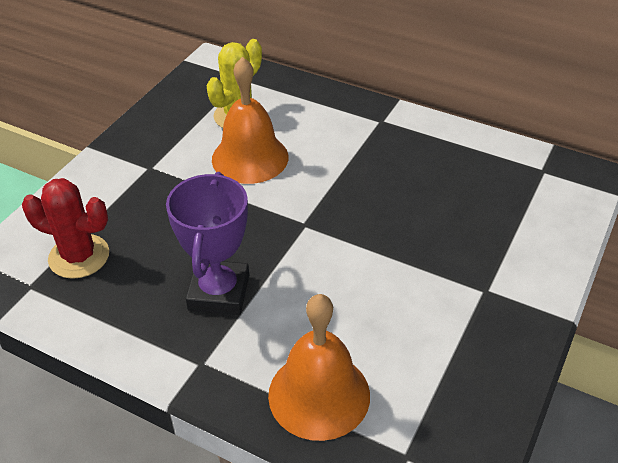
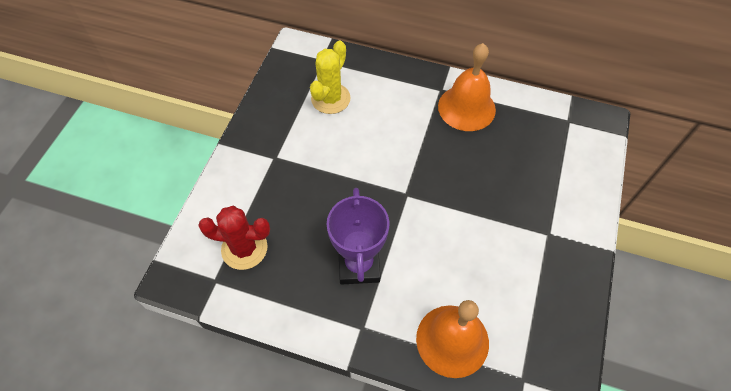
camera: 10 degrees left, 15 degrees up
orange bell [212,57,289,184] -> orange bell moved to [438,43,496,131]

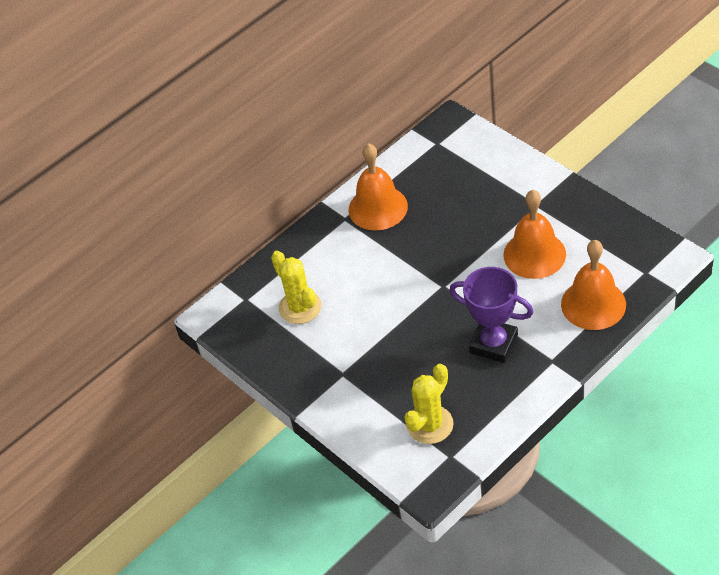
camera: 55 degrees left, 10 degrees down
red cactus [198,206,270,270] -> yellow cactus [404,364,454,444]
none -> orange bell [503,190,566,279]

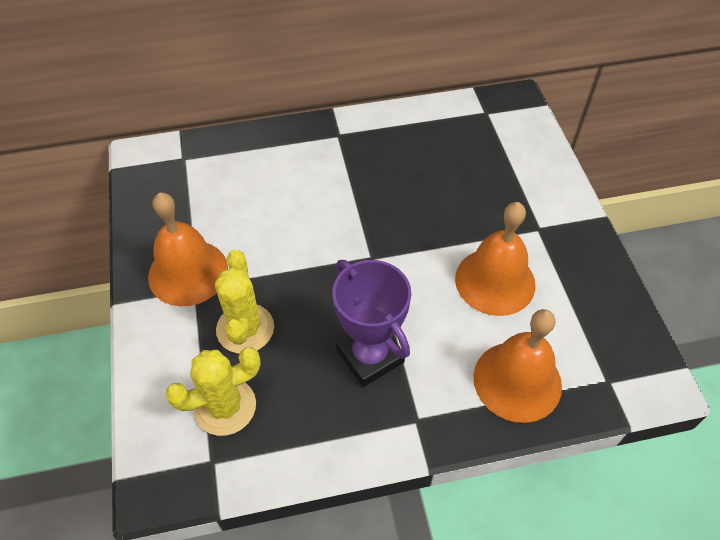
camera: 25 degrees right, 5 degrees up
yellow cactus [271,251,322,324] -> yellow cactus moved to [215,250,274,354]
orange bell [348,143,408,230] -> orange bell moved to [148,192,228,306]

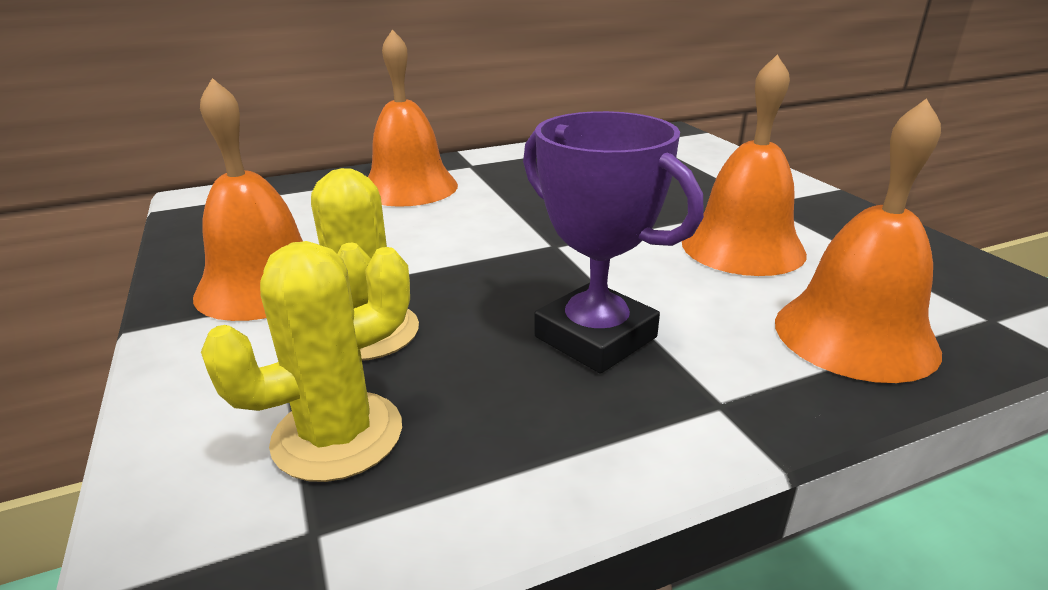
camera: 10 degrees left, 25 degrees down
none -> orange bell [368,29,458,207]

